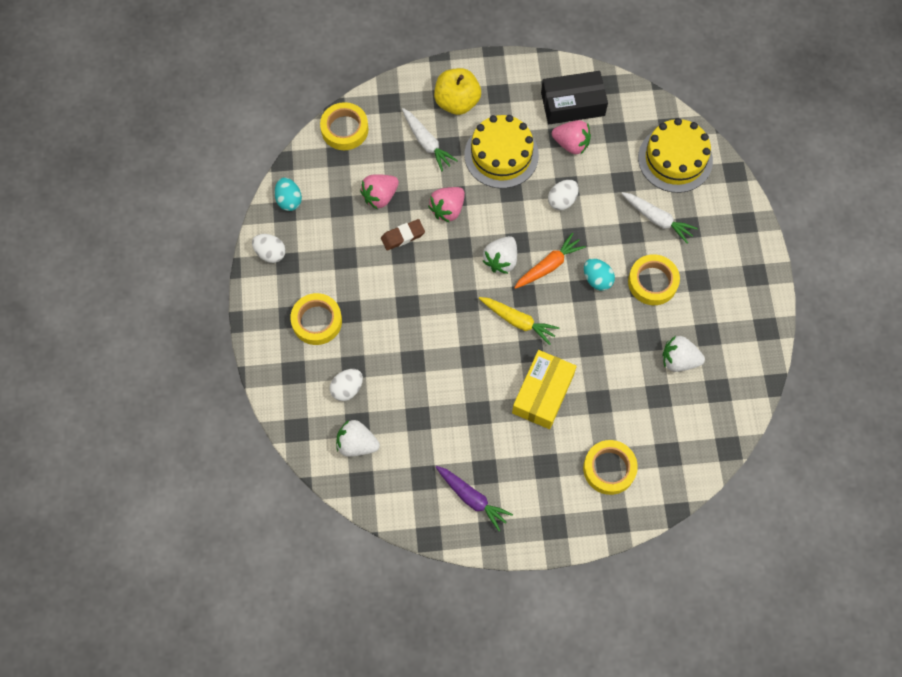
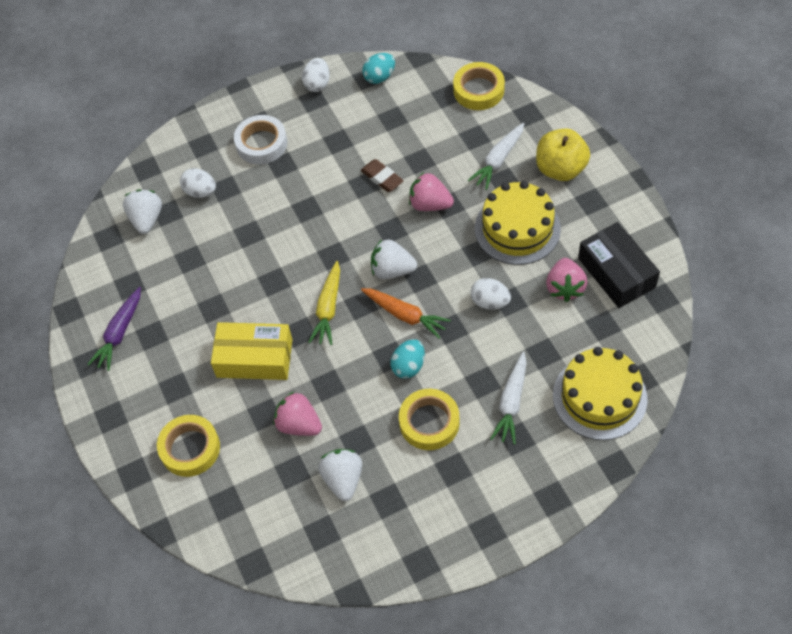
camera: 75 degrees right, 10 degrees down
yellow tape [290,293,342,345] -> white tape [234,115,287,165]
pink strawberry [360,174,399,209] -> pink strawberry moved to [273,392,322,436]

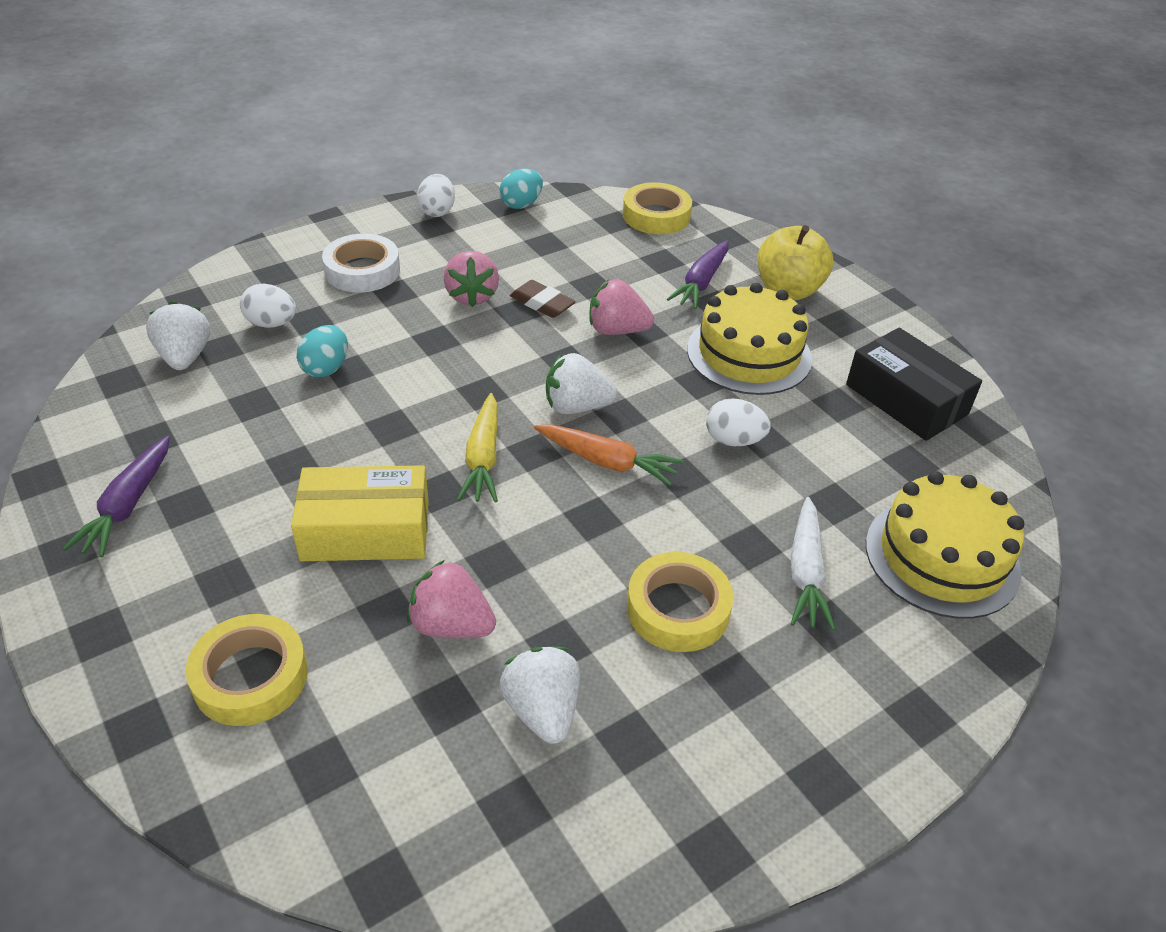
camera: 15 degrees left, 15 degrees down
turquoise egg [390,339,425,379] -> turquoise egg moved to [297,325,348,377]
white carrot [467,123,524,190] -> purple carrot [667,241,728,309]
pink strawberry [546,258,587,302] -> pink strawberry moved to [444,251,499,307]

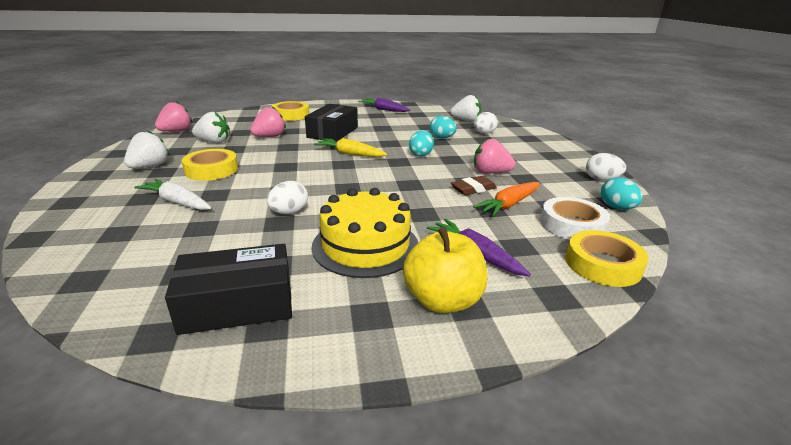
camera: 115 degrees right, 15 degrees down
yellow box [291,465,429,561] -> black box [305,104,358,142]
white tape [322,234,400,293] -> white tape moved to [540,197,610,240]
orange carrot [534,424,683,486] -> orange carrot moved to [473,182,540,216]
white strawberry [546,353,617,414] -> white strawberry moved to [124,130,169,168]
pink strawberry [590,279,654,335] -> pink strawberry moved to [155,102,192,132]
yellow cake [866,471,1024,619] -> none
none -> turquoise egg [409,130,434,157]

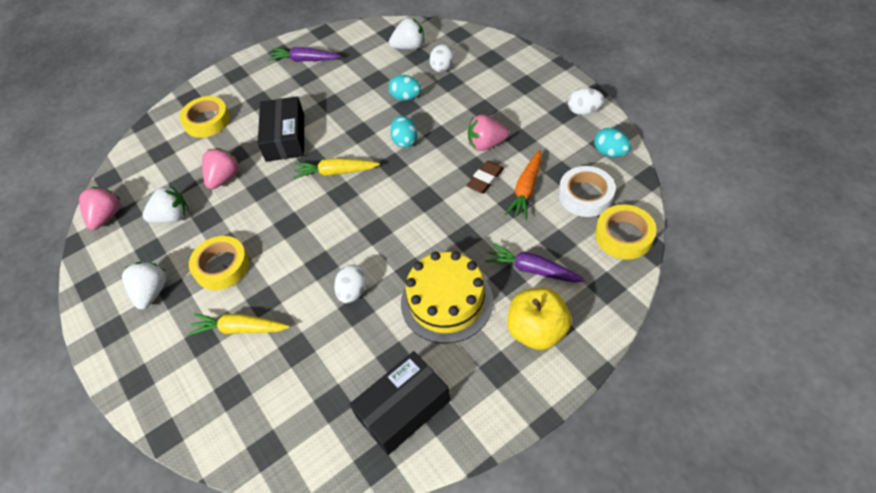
camera: 20 degrees left, 25 degrees up
white carrot [134,179,211,210] -> yellow carrot [187,313,290,336]

